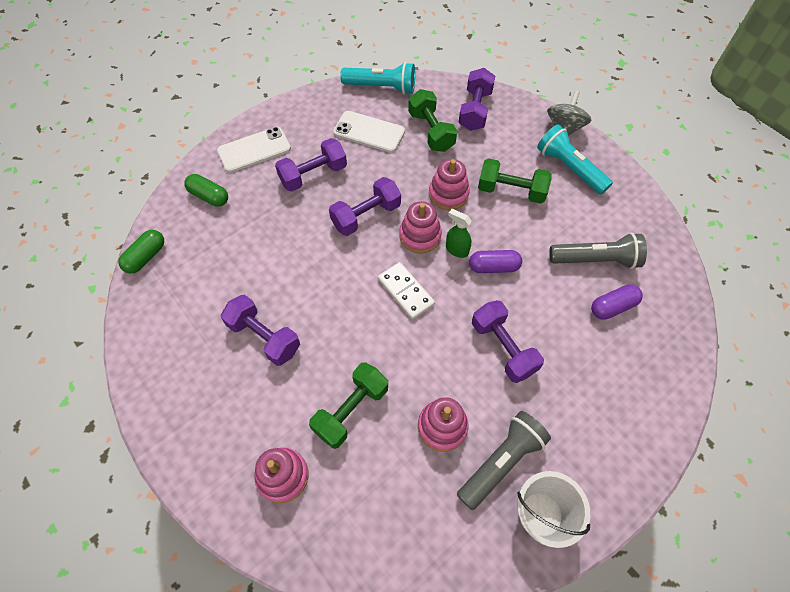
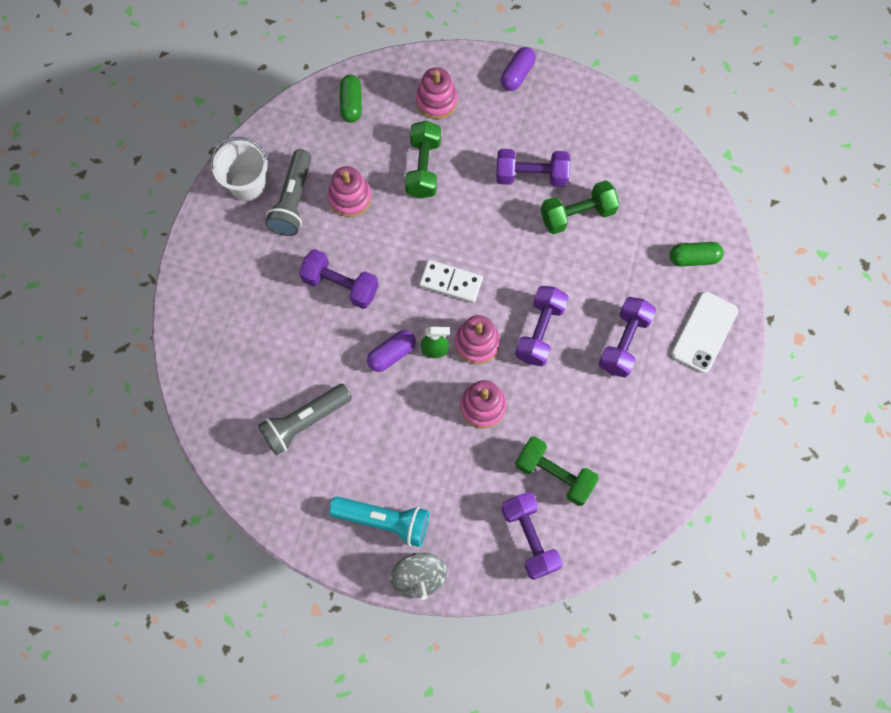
camera: 145 degrees right, 10 degrees up
green capsule [118,230,164,273] -> green capsule moved to [340,75,362,123]
white phone [333,111,405,153] -> none
turquoise flashlight [340,62,415,95] -> none
green dumbbell [478,158,552,204] -> green dumbbell moved to [541,180,619,234]
purple capsule [591,284,643,320] -> purple capsule moved to [501,47,536,91]

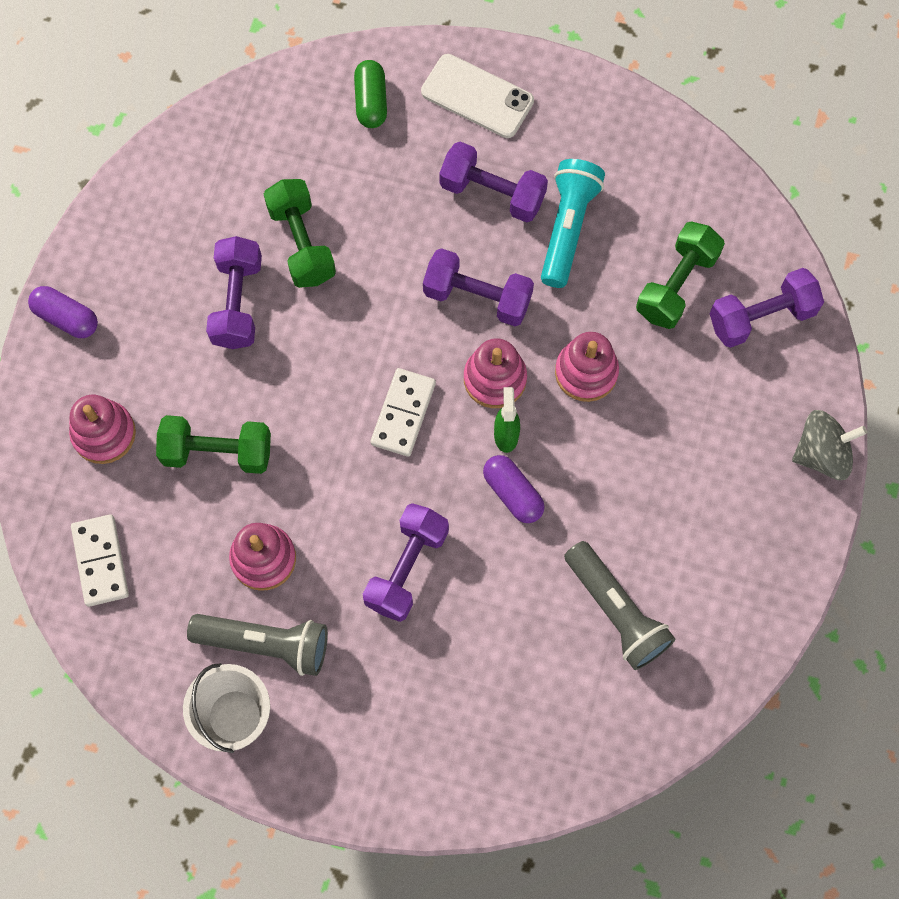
camera: 90 degrees left, 0 degrees up
turquoise flashlight [329,496,429,547] -> turquoise flashlight moved to [541,159,605,288]
green capsule [340,75,362,123] -> white domino [71,514,129,607]

